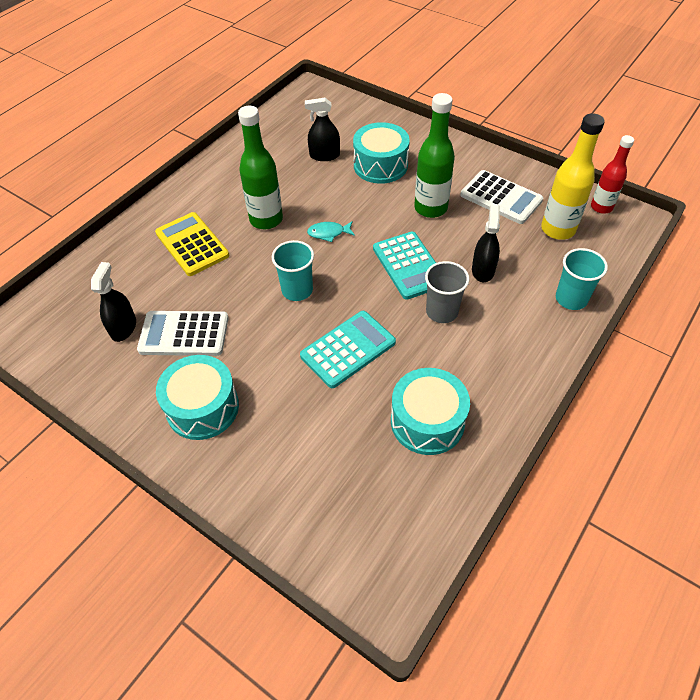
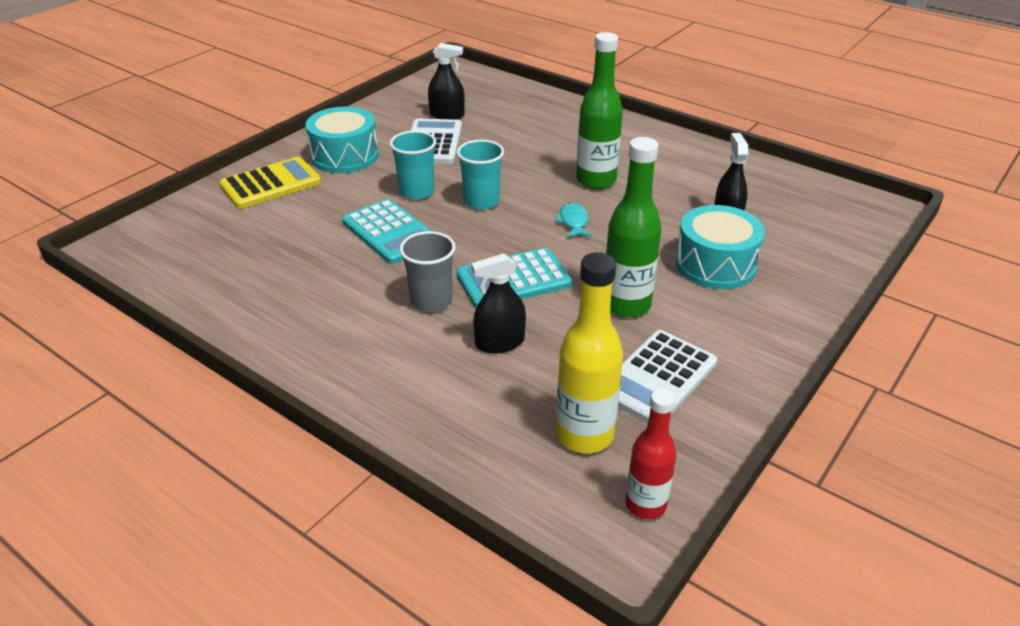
camera: 90 degrees right, 15 degrees down
yellow calculator [155,212,229,276] -> yellow calculator moved to [219,157,321,209]
turquoise drum [391,368,470,455] -> none
black spray bottle [472,204,500,282] -> black spray bottle turned 150 degrees clockwise [471,254,526,354]
turquoise cup [556,248,608,310] -> turquoise cup moved to [390,130,436,200]

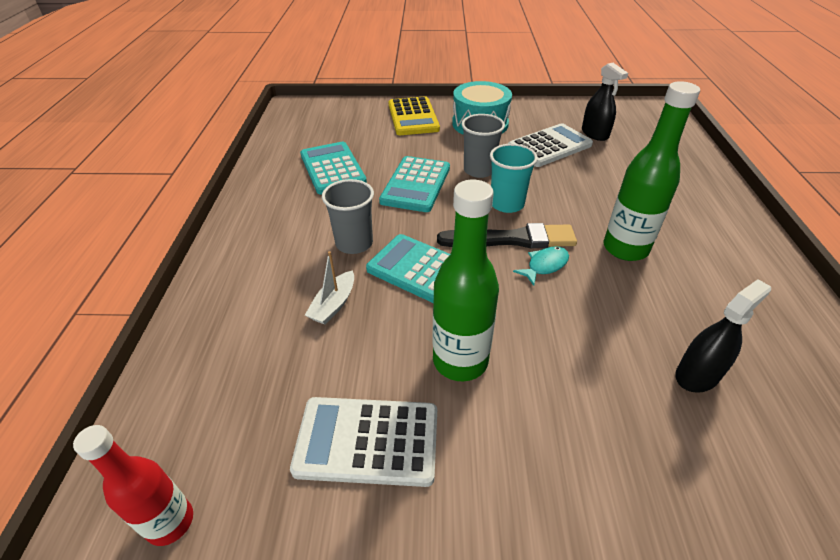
camera: 55 degrees right, 5 degrees up
yellow calculator [219,157,321,209] -> yellow calculator turned 60 degrees clockwise [388,96,440,135]
turquoise cup [390,130,436,200] -> grey cup [462,114,505,178]
black spray bottle [471,254,526,354] -> white boat [305,251,354,325]
yellow bottle [556,252,623,453] -> none
turquoise drum [675,205,765,289] -> none
none -> turquoise calculator [300,142,367,194]
none -> black brush [437,223,577,248]

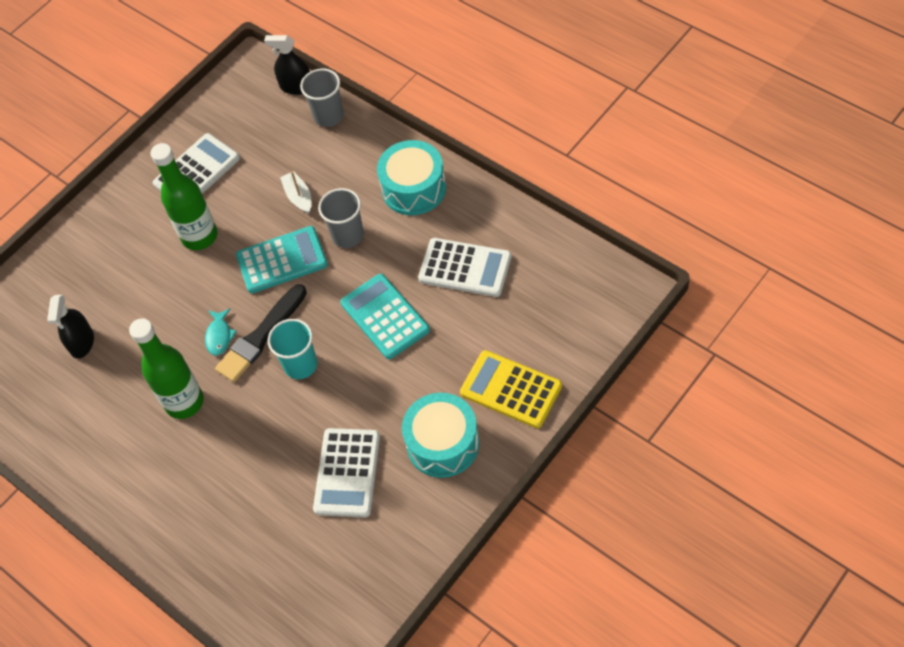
camera: 135 degrees right, 15 degrees up
red bottle [73,425,193,546] -> none
turquoise calculator [300,142,367,194] -> white calculator [418,238,512,297]
grey cup [462,114,505,178] -> grey cup moved to [300,69,344,127]
black spray bottle [582,63,628,141] -> black spray bottle moved to [264,35,310,95]
none -> turquoise drum [377,140,446,215]

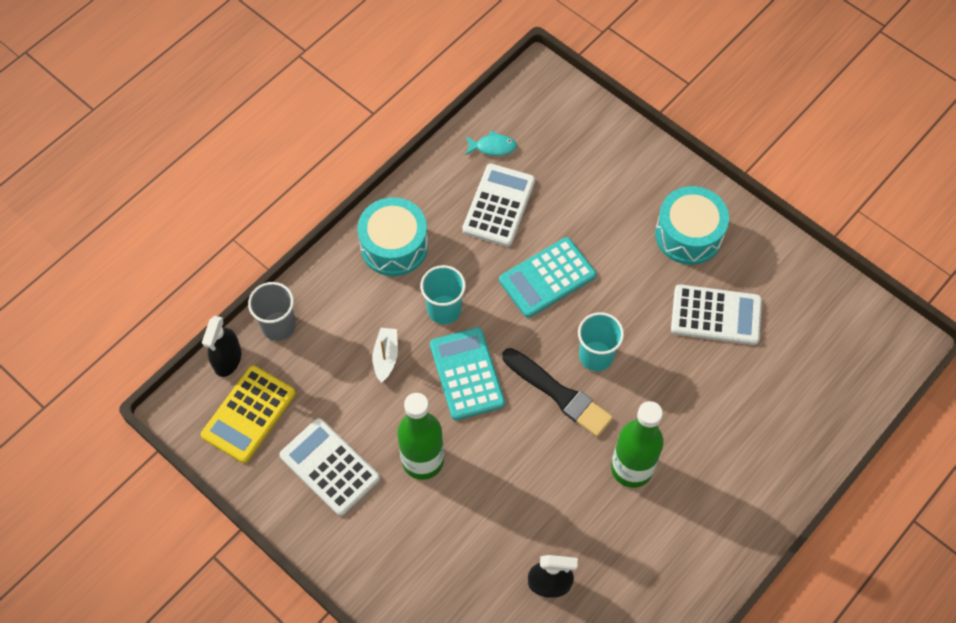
camera: 95 degrees left, 5 degrees up
turquoise fish [205,309,237,356] -> turquoise fish moved to [466,131,517,156]
white boat [280,171,312,214] -> white boat turned 120 degrees clockwise [373,328,398,383]
grey cup [318,188,364,248] -> turquoise cup [420,265,466,324]
yellow calculator [460,350,562,428] -> yellow calculator moved to [201,365,296,463]

